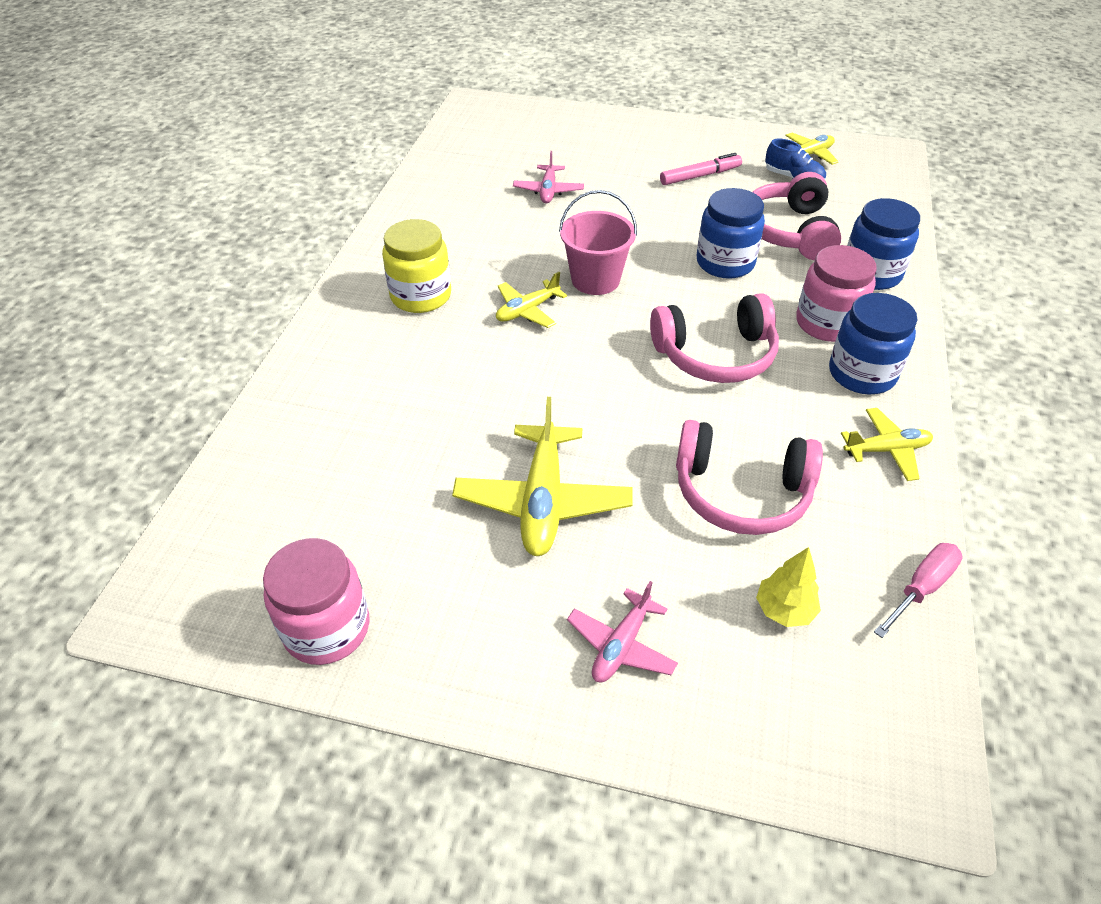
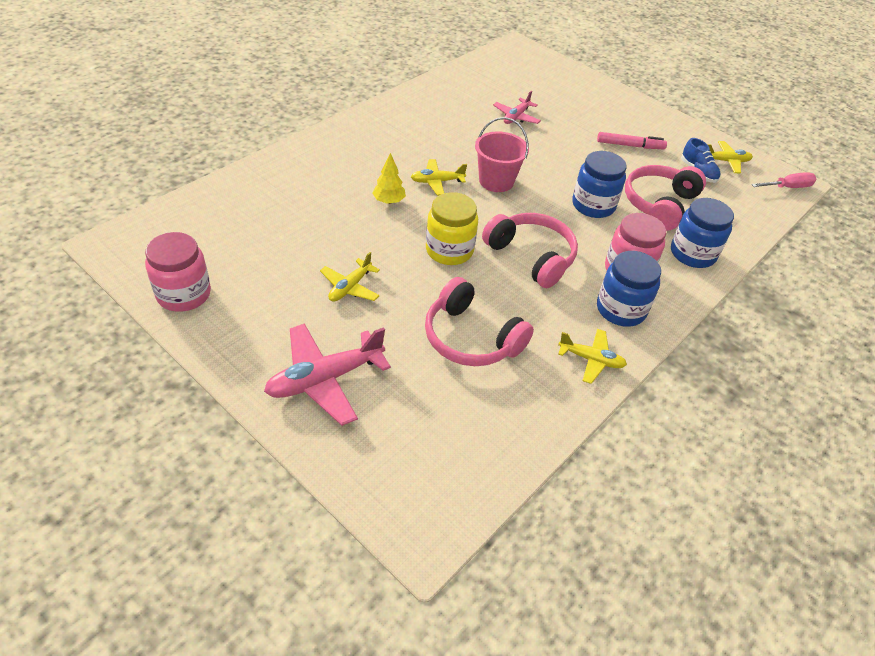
camera: 25 degrees right, 0 degrees up
yellow jar [382,219,451,313] -> yellow jar moved to [426,192,478,265]
yellow plane [452,397,633,556] -> yellow plane [320,252,380,302], size x0.58
pink plane [567,581,678,682] -> pink plane [264,323,391,426], size x1.72
pink headphones [650,293,779,383] -> pink headphones turned 150 degrees counterclockwise [482,213,578,288]
yellow tree [756,547,821,627] -> yellow tree moved to [372,153,406,204]
pink screwdriver [874,543,963,638] -> pink screwdriver moved to [751,172,816,188]

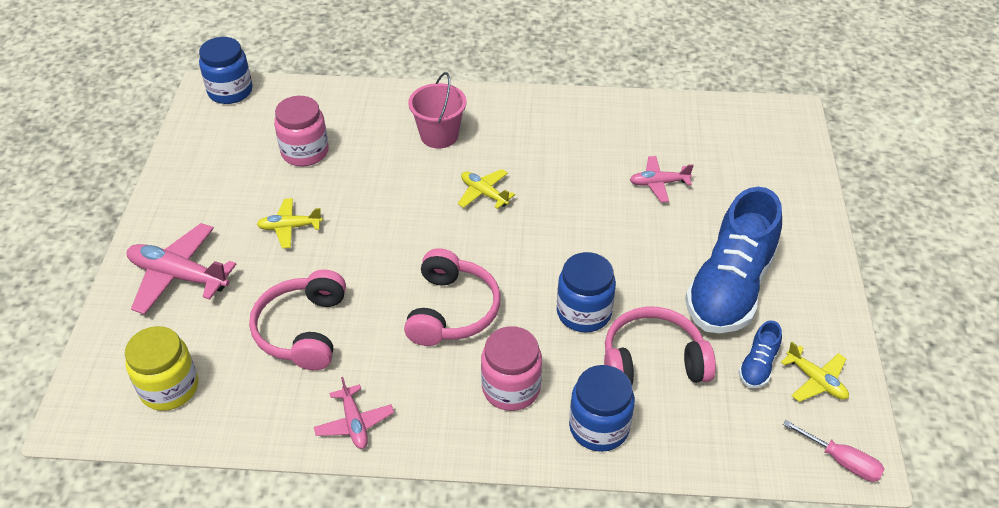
camera: 55 degrees right, 0 degrees up
pink jar [145,232,211,312] -> pink jar moved to [274,96,329,167]
yellow tree [372,153,406,204] -> none
yellow jar [426,192,478,265] -> yellow jar moved to [125,326,198,411]
pink bucket [475,117,529,192] -> pink bucket moved to [408,72,466,148]
yellow plane [558,329,627,384] -> pink plane [314,377,394,449]
pink marker [597,132,667,149] -> blue shoe [685,187,782,333]
blue jar [597,251,661,327] -> blue jar moved to [199,37,252,104]

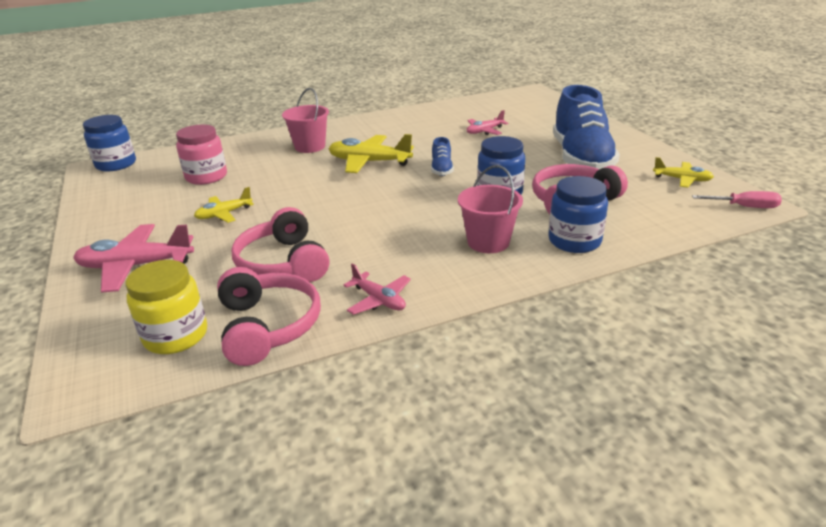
camera: 25 degrees left, 15 degrees down
pink headphones [404,248,501,346] -> pink headphones moved to [217,267,321,366]
yellow plane [458,169,515,209] -> yellow plane [329,134,414,173], size x1.72
pink jar [481,326,542,411] -> pink bucket [458,165,523,253]
blue shoe [738,321,782,388] -> blue shoe moved to [431,137,454,176]

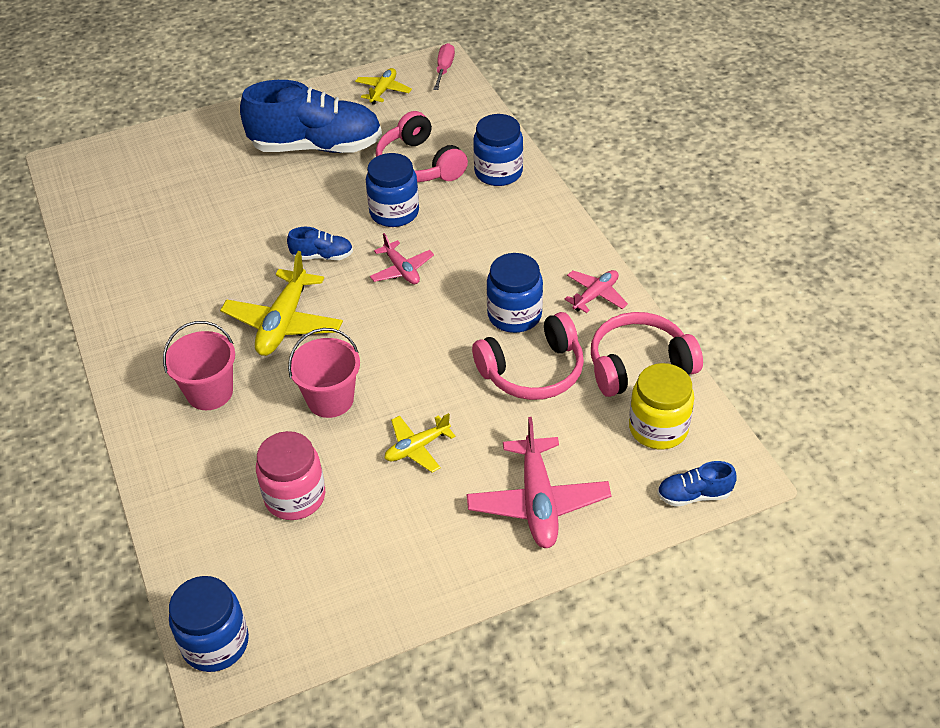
camera: 90 degrees left, 15 degrees up
yellow plane [194,187,254,223] -> yellow plane turned 90 degrees clockwise [384,413,456,473]
pink bucket [458,165,523,253] -> pink bucket moved to [288,328,360,418]
pink plane [467,110,509,135] -> pink plane moved to [370,233,434,284]
none -> blue jar [487,253,543,333]
none -> blue shoe [657,461,737,507]

